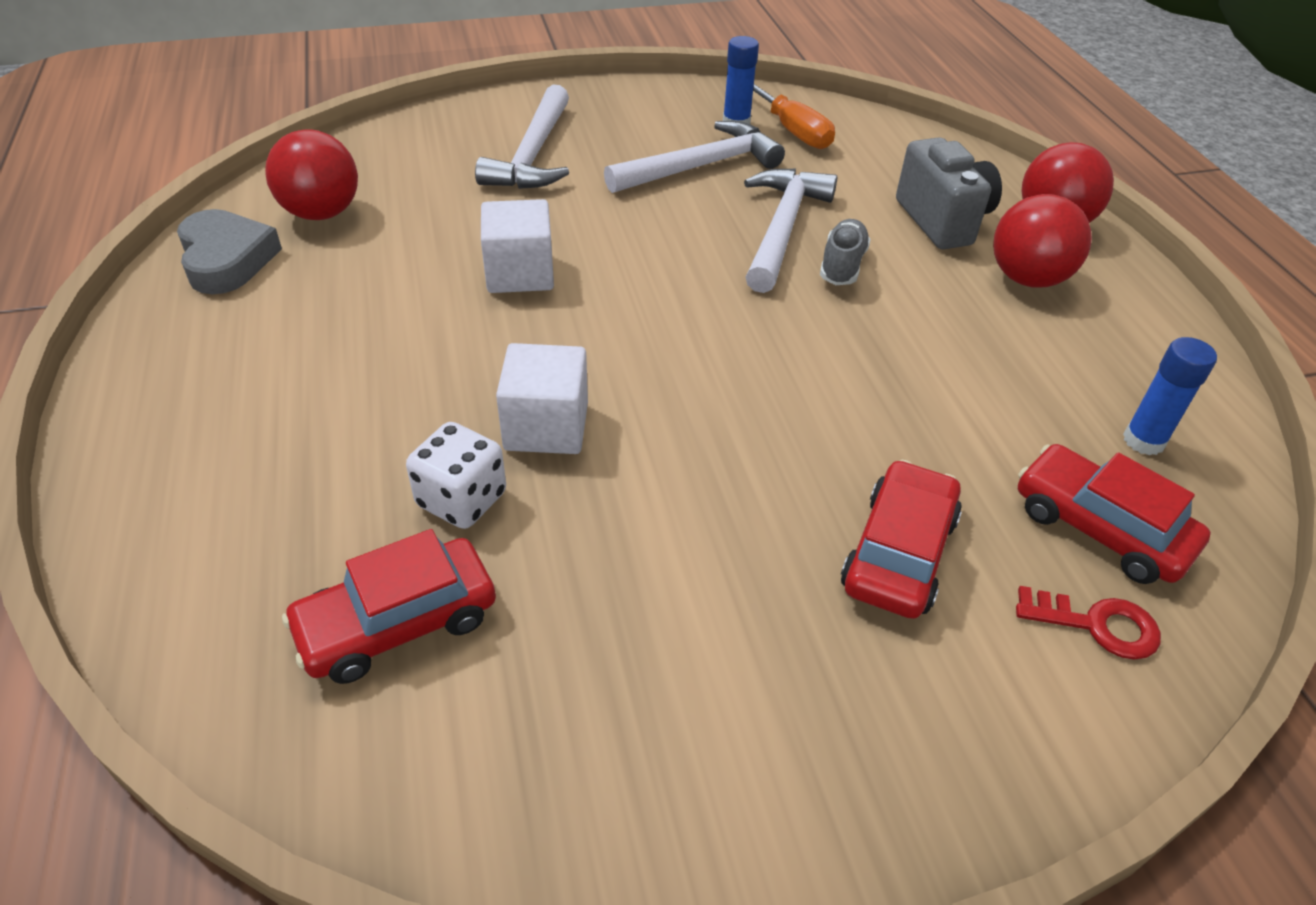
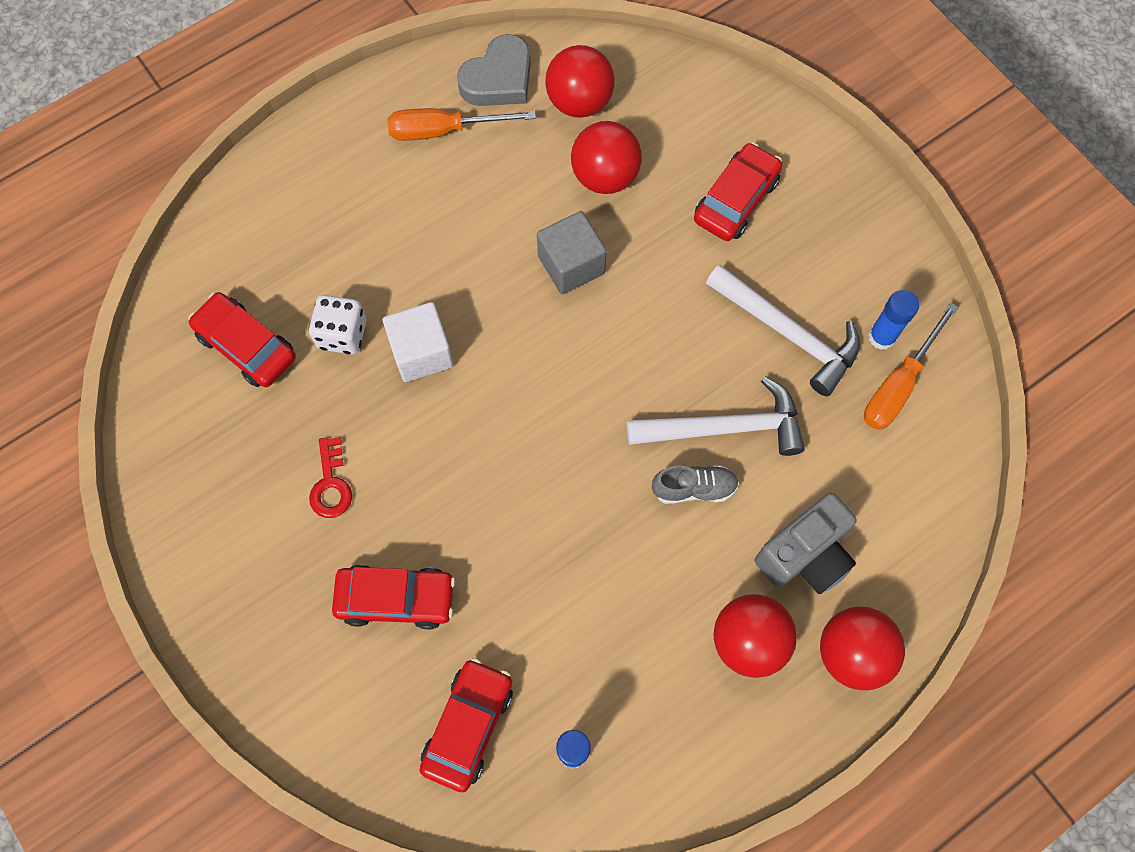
camera: 70 degrees right, 25 degrees up
white hammer [475,84,569,189] -> red car [694,142,783,241]
white cube [481,199,554,293] -> grey cube [537,211,607,294]
red key [1016,586,1161,660] -> red key moved to [309,437,352,518]
none -> orange screwdriver [387,108,536,141]
none -> red ball [571,121,642,194]

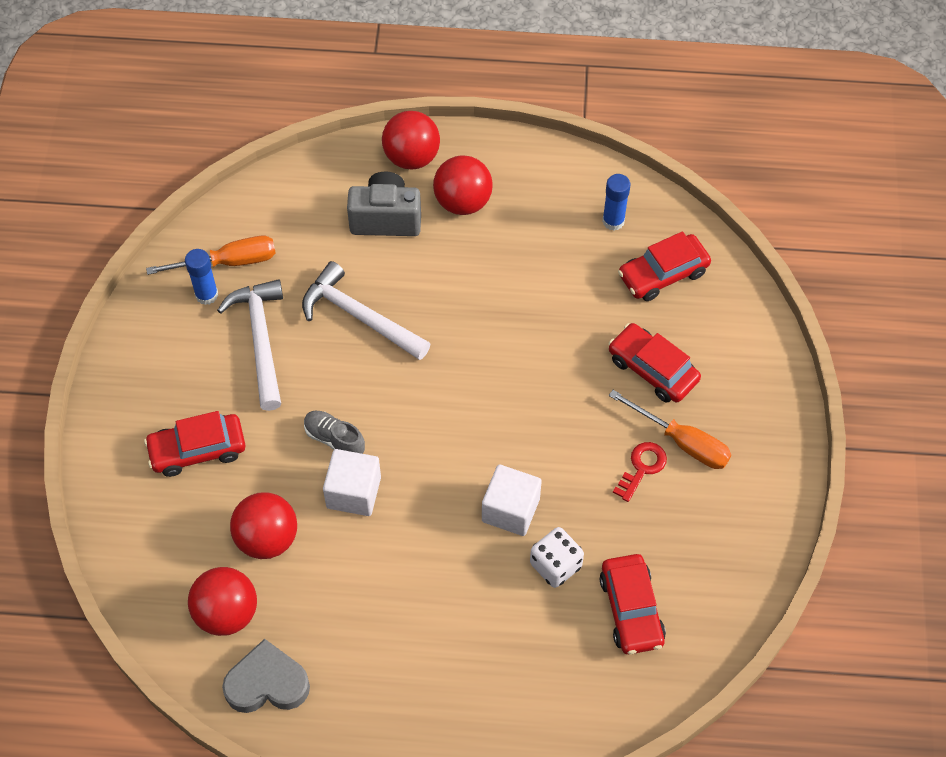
camera: 140 degrees left, 10 degrees down
orange screwdriver [387,108,536,141] -> orange screwdriver moved to [609,390,731,469]
grey cube [537,211,607,294] -> white cube [323,449,381,516]
grey shoe [652,465,739,504] -> grey shoe moved to [304,411,365,454]

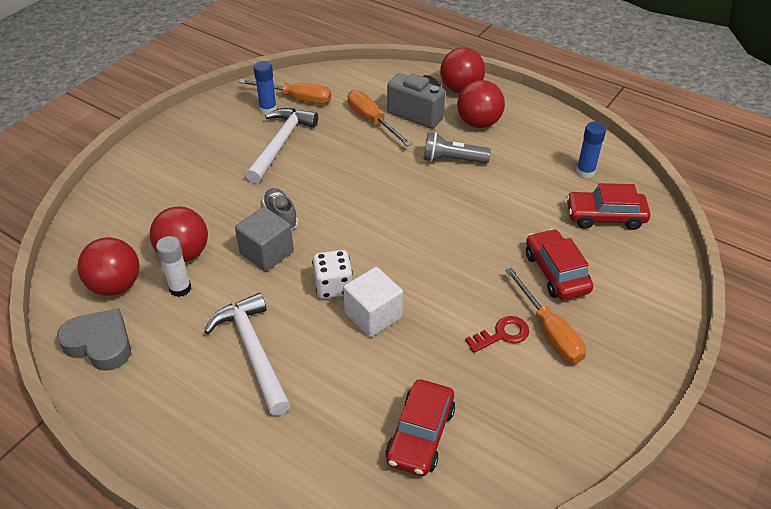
camera: 30 degrees right, 15 degrees down
red car [144,411,245,477] -> none
white hammer [302,261,430,360] -> white hammer moved to [204,293,291,416]
white cube [323,449,381,516] -> grey cube [235,207,294,272]
white dice [530,527,584,588] -> white dice moved to [312,250,353,299]
none -> white glue stick [156,236,191,297]
none -> orange screwdriver [347,90,412,146]
none -> grey flashlight [423,132,491,163]

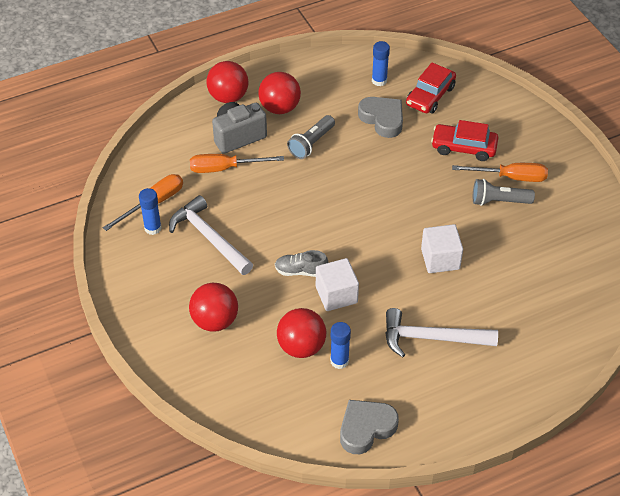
camera: 60 degrees left, 5 degrees up
red ball [77,237,139,296] -> red ball moved to [189,283,238,332]
white glue stick [156,236,191,297] -> blue glue stick [330,322,351,369]
grey cube [235,207,294,272] -> white cube [316,258,359,311]
white dice [312,250,353,299] -> none
red car [385,380,455,476] -> none
red key [465,316,529,353] -> grey flashlight [473,179,535,206]
none -> grey heart [358,97,403,138]

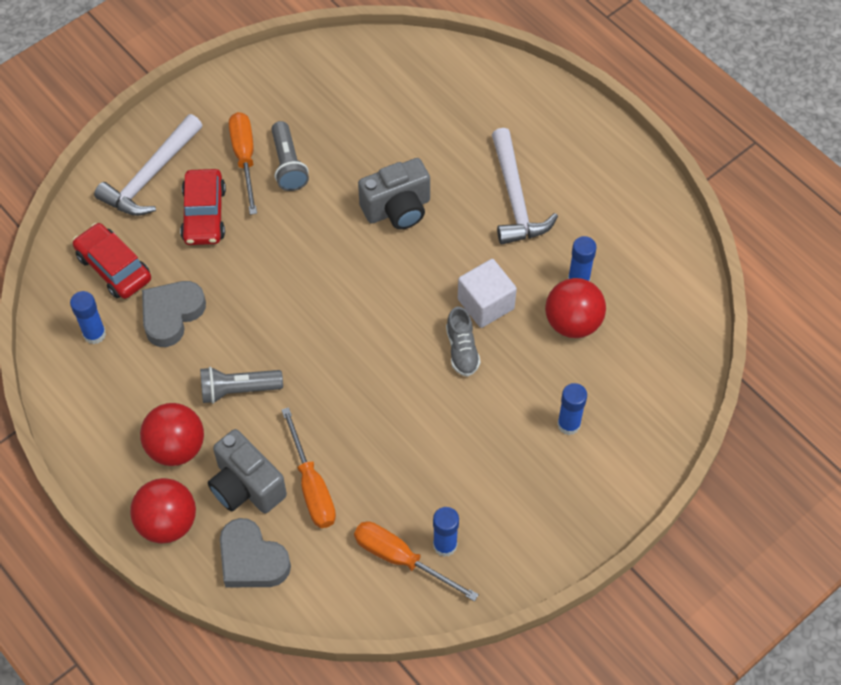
camera: 105 degrees left, 10 degrees up
white hammer [169,195,253,275] -> white hammer moved to [94,114,202,216]
red ball [189,283,238,332] -> blue glue stick [557,383,587,435]
grey flashlight [287,115,335,159] -> grey flashlight turned 150 degrees clockwise [200,367,283,404]
grey heart [340,400,399,454] -> grey heart moved to [220,518,291,587]
red car [406,63,456,114] -> red car turned 150 degrees counterclockwise [73,223,151,299]
white cube [421,224,463,273] -> grey camera [358,158,430,230]

